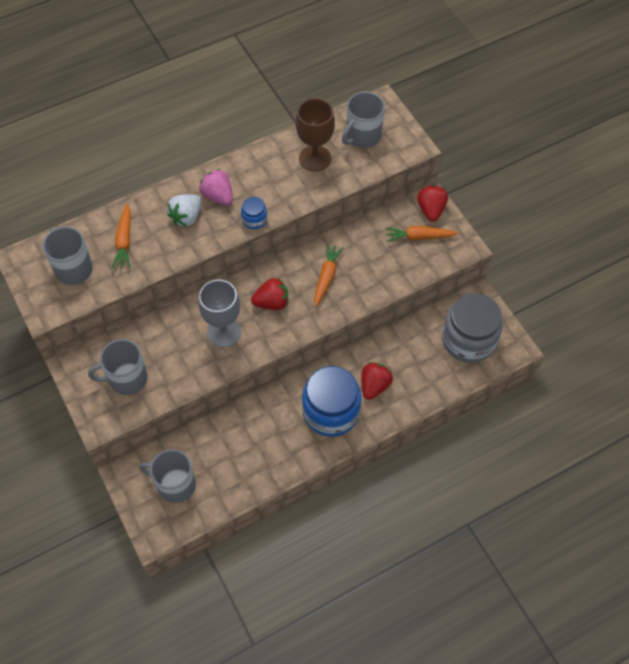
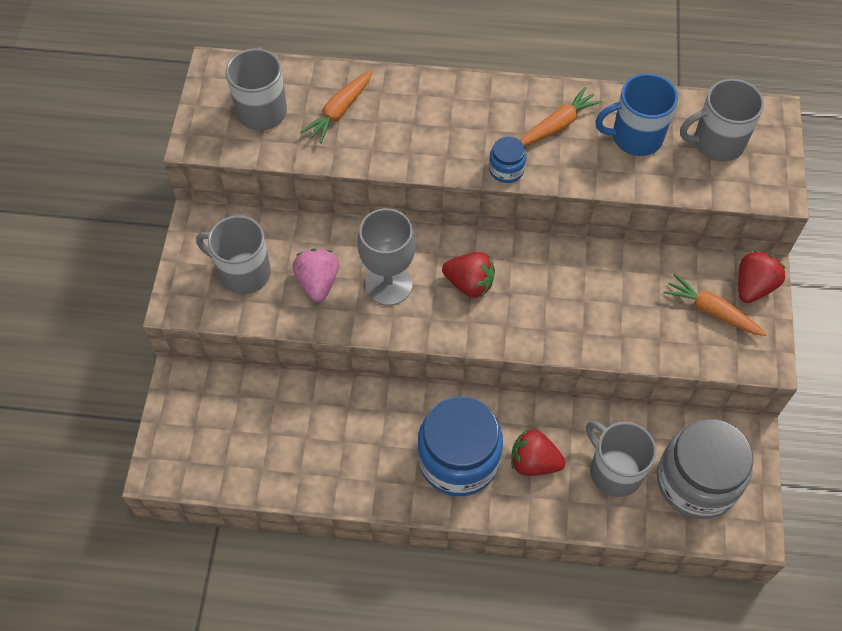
camera: 35 degrees right, 0 degrees up
grey mug [139,449,196,503] -> grey mug moved to [586,421,656,497]
white strawberry [167,194,201,227] -> none
pink strawberry [199,169,233,205] -> pink strawberry moved to [293,248,339,302]
brown goblet [296,98,335,172] -> blue mug [595,73,678,156]
orange carrot [314,243,344,307] -> orange carrot moved to [520,87,602,146]
red strawberry [361,362,393,400] -> red strawberry turned 135 degrees counterclockwise [511,429,565,476]

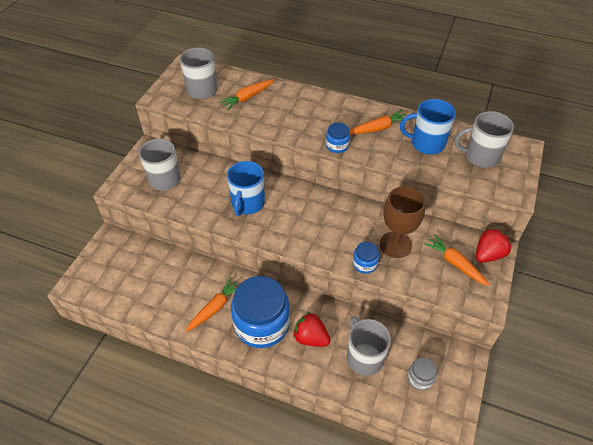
camera: 15 degrees right, 10 degrees down
pink strawberry [293,248,339,302] -> none
grey goblet [357,208,416,306] -> blue mug [227,161,265,216]
red strawberry [442,252,495,298] -> none
grey jar [657,418,753,519] -> grey jar [408,358,437,391], size x0.44
none -> orange carrot [186,278,238,332]
none -> blue jar [353,242,379,274]
none -> brown goblet [380,186,426,258]

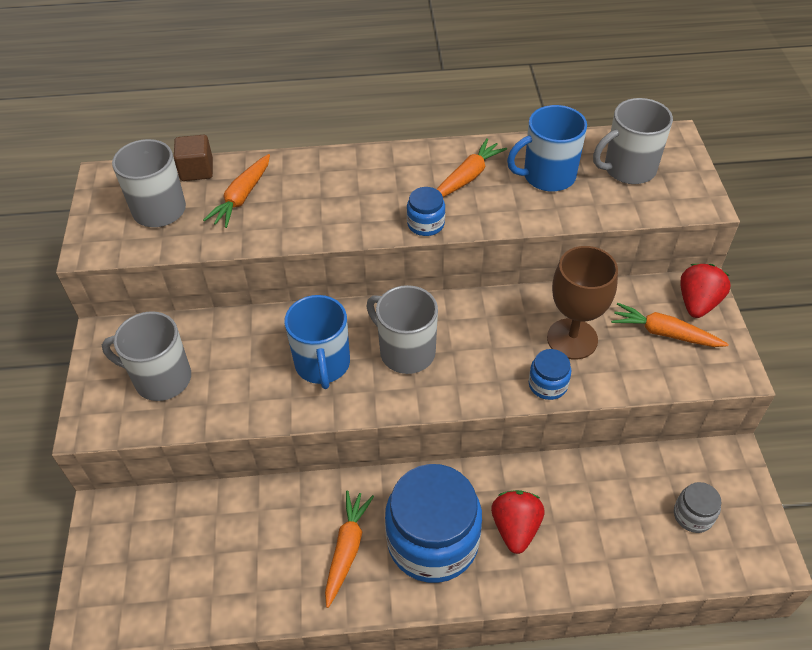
camera: 25 degrees left, 0 degrees up
red strawberry [293,312,331,347] -> red strawberry turned 90 degrees clockwise [491,490,544,554]
grey mug [347,316,391,376] -> grey mug moved to [366,285,438,374]
none -> brown cube [174,135,213,181]

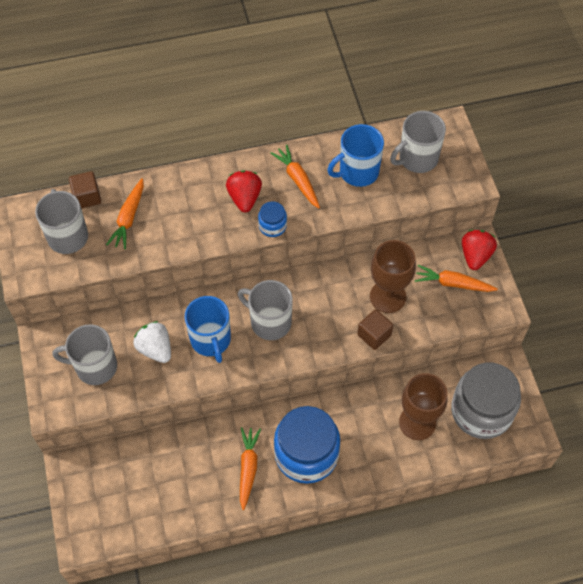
camera: 10 degrees left, 10 degrees up
orange carrot [437,138,507,197] -> orange carrot turned 60 degrees counterclockwise [270,145,320,208]
red strawberry [491,490,544,554] -> red strawberry moved to [226,171,262,212]
blue jar [529,349,571,400] -> brown cube [357,309,393,350]
grey jar [674,482,721,533] -> grey jar [451,362,521,439], size x2.26
none -> white strawberry [134,321,171,363]
none -> brown goblet [399,373,448,440]

